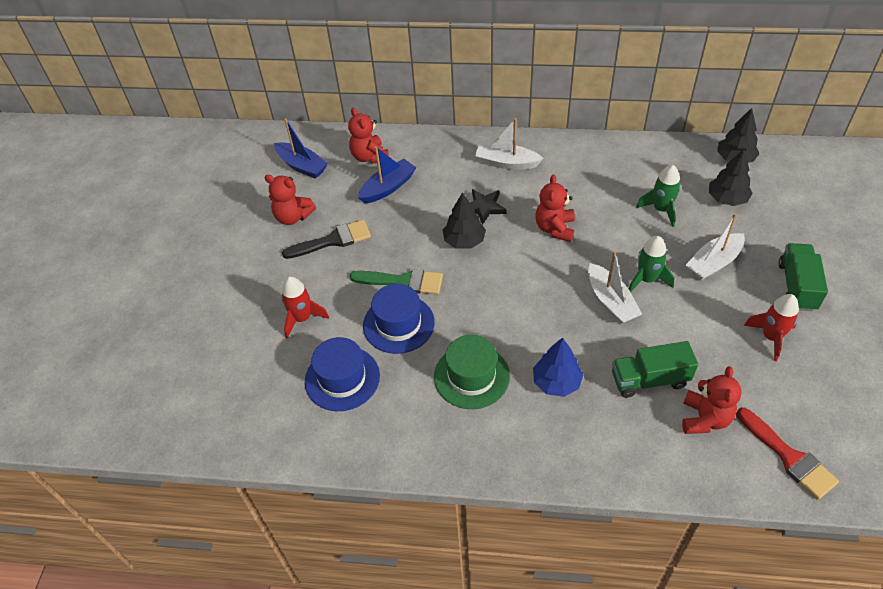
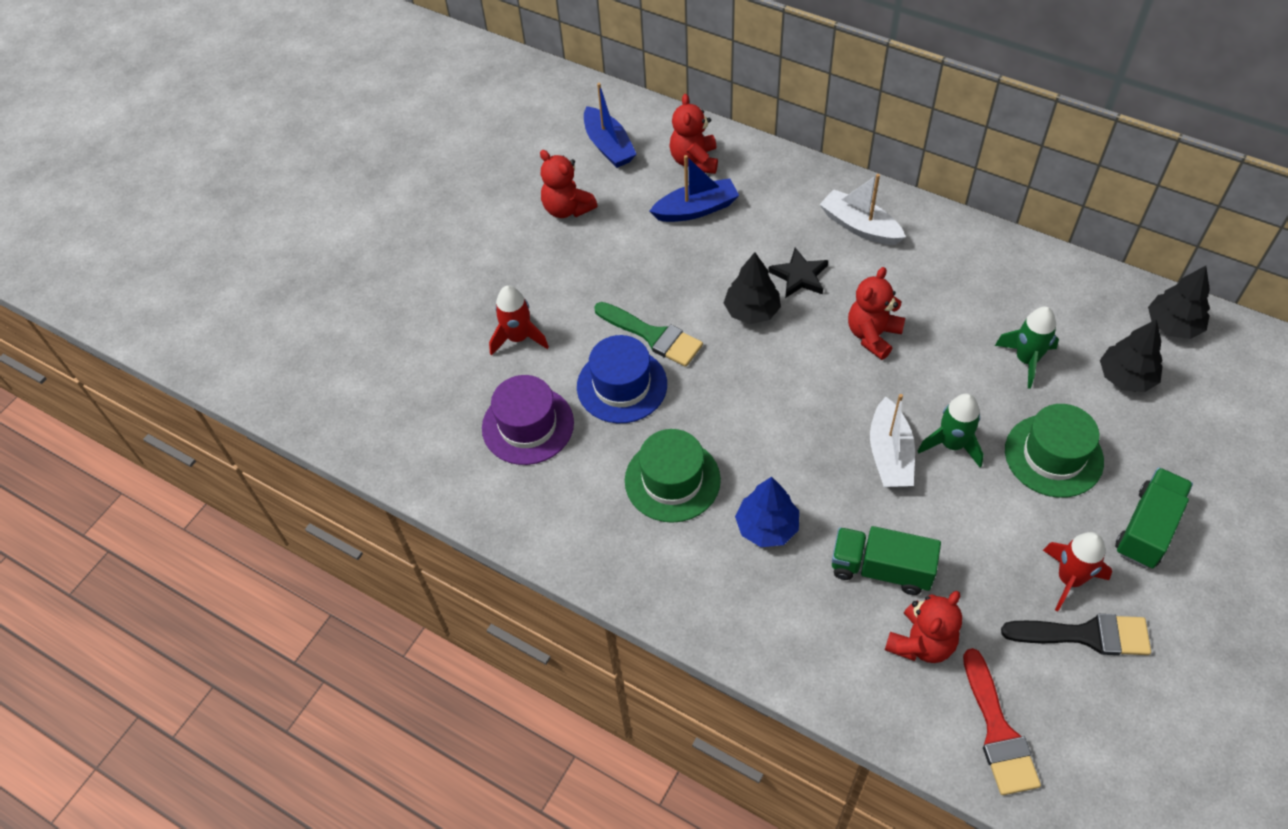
camera: 25 degrees right, 5 degrees up
black brush [282,220,371,259] -> black brush moved to [1001,614,1151,655]
blue hat [305,337,380,411] -> purple hat [482,375,574,465]
white boat [686,213,745,280] -> green hat [1005,404,1104,498]

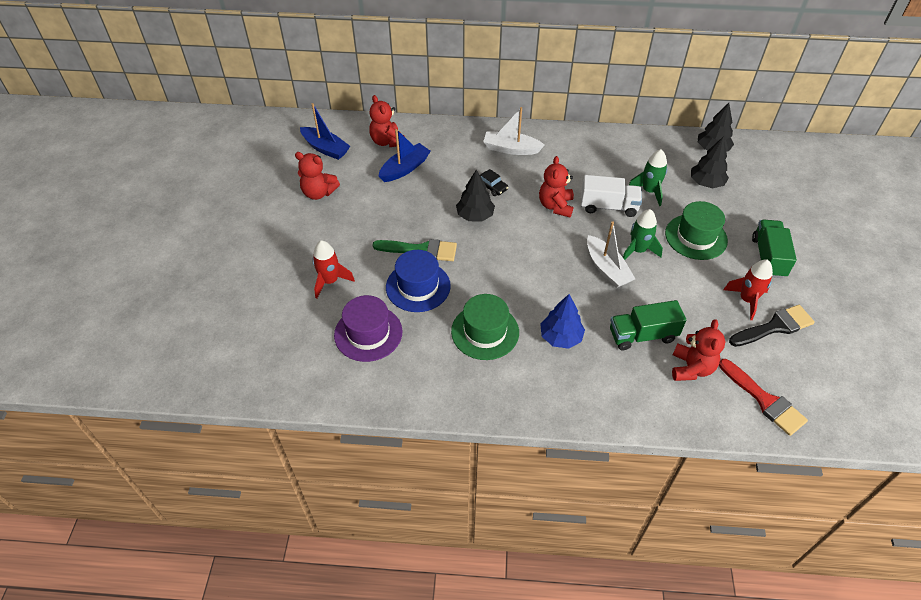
camera: 30 degrees left, 5 degrees down
black star [768,247,828,298] -> black car [480,169,508,196]
none -> white truck [581,175,642,217]

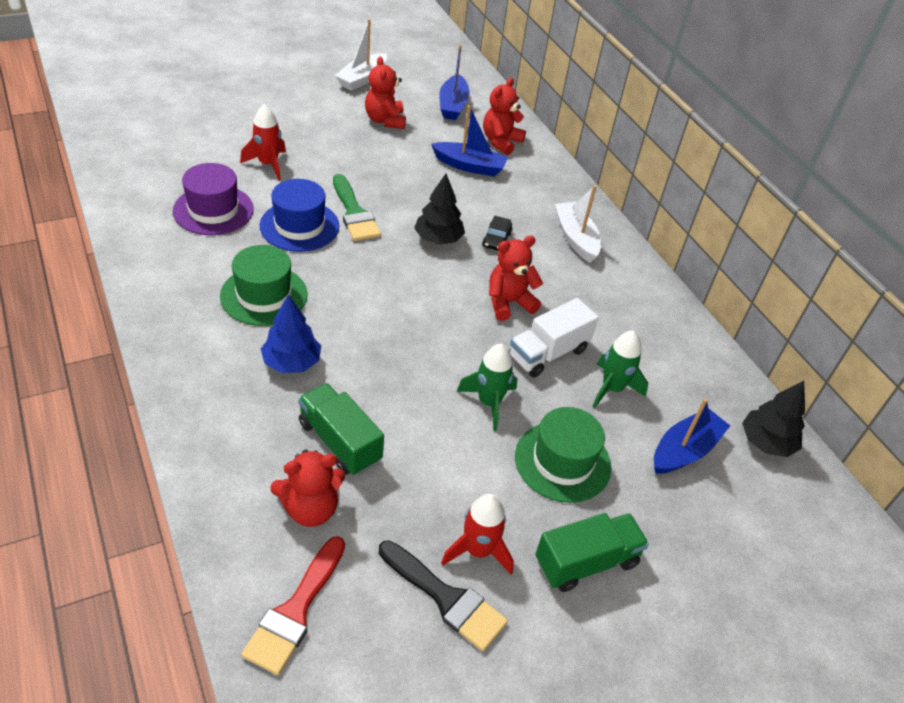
camera: 55 degrees right, 5 degrees down
white truck [581,175,642,217] -> white truck turned 75 degrees clockwise [509,298,599,378]
white boat [587,221,635,288] -> white boat moved to [335,19,387,91]
black tree [691,137,729,188] -> blue boat [654,398,730,474]

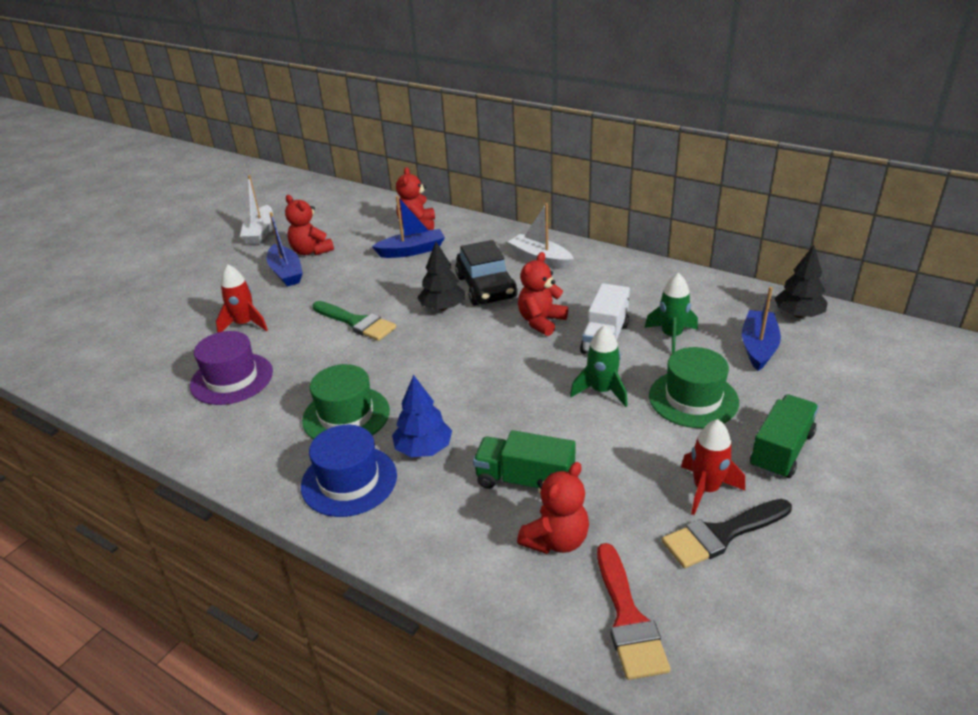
camera: 25 degrees left, 10 degrees down
blue hat [260,179,339,252] -> blue hat moved to [301,425,397,517]
black brush [379,540,508,651] -> black brush turned 150 degrees clockwise [662,499,792,568]
blue boat [439,44,470,120] -> blue boat moved to [267,212,303,287]
black car [482,216,513,251] -> black car [455,240,518,306], size x2.15

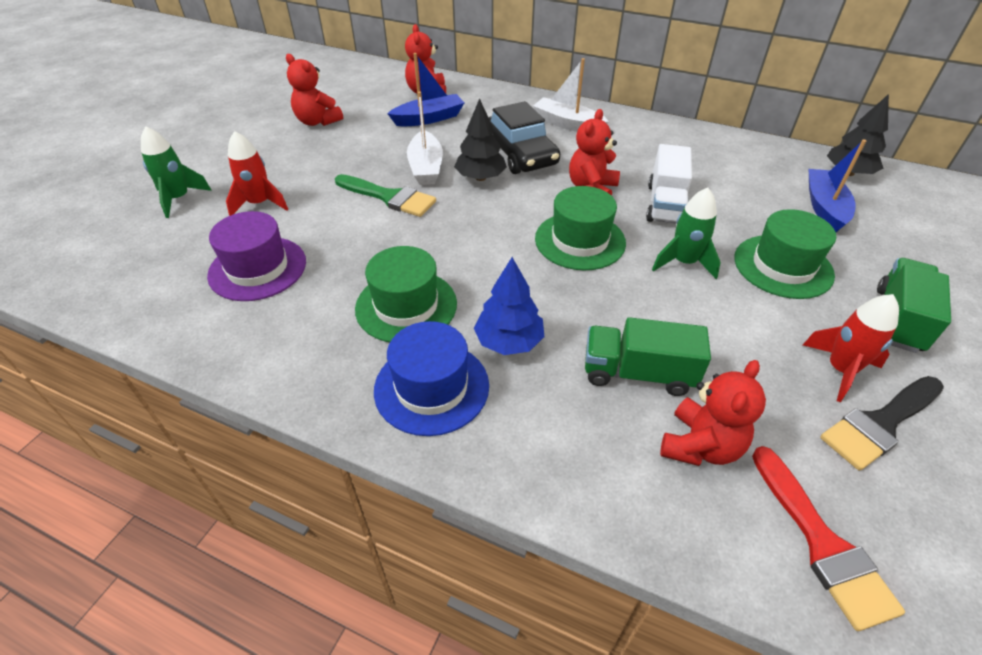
camera: 10 degrees left, 10 degrees up
white boat [240,175,273,245] -> white boat moved to [407,91,443,185]
blue boat [267,212,303,287] -> none
green rocket [644,272,698,354] -> green rocket moved to [141,126,212,218]
none -> green hat [535,186,626,270]

